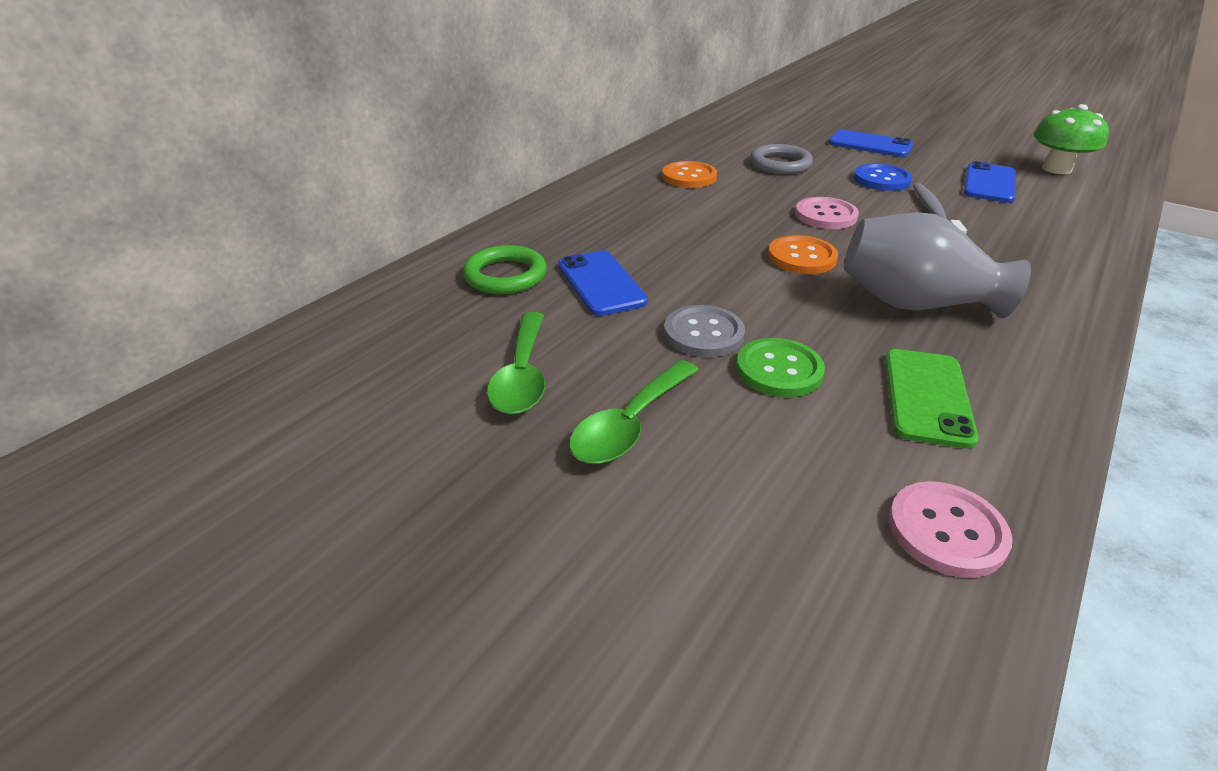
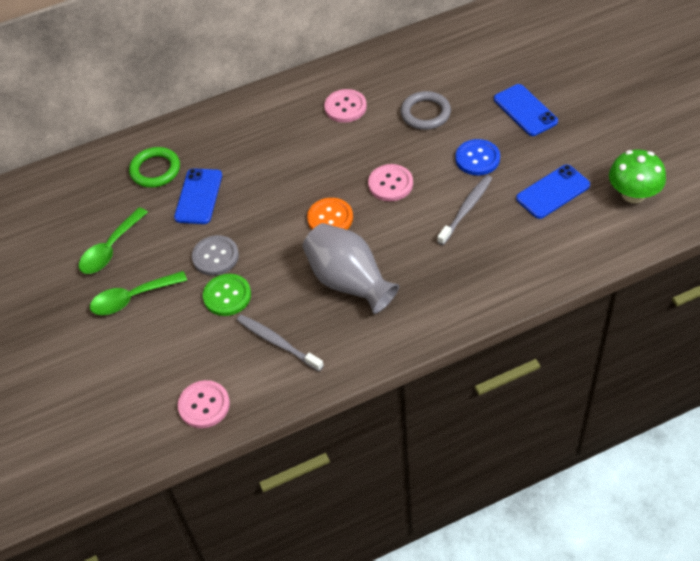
camera: 35 degrees right, 15 degrees up
orange button [662,161,717,188] -> pink button [324,89,367,123]
green phone [885,349,979,449] -> grey toothbrush [237,315,324,371]

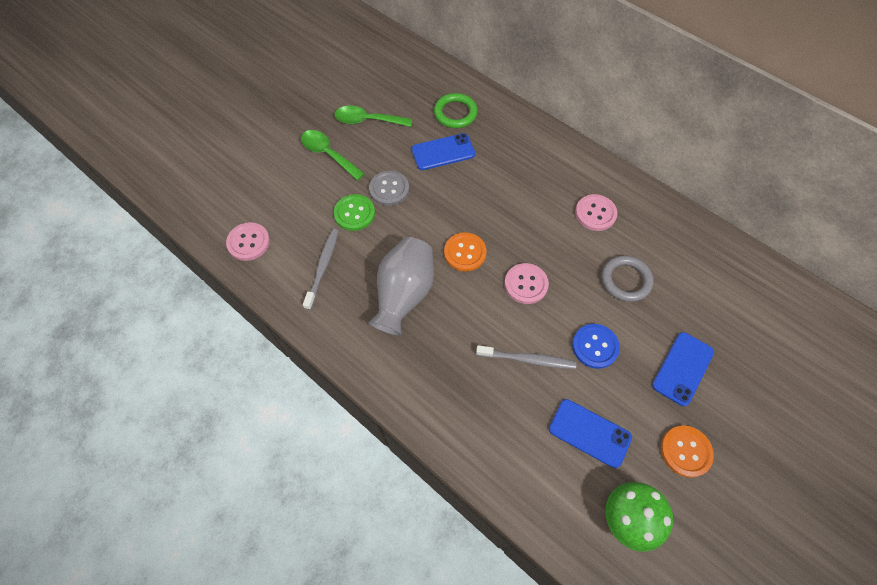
camera: 60 degrees right, 10 degrees up
none -> orange button [661,425,714,478]

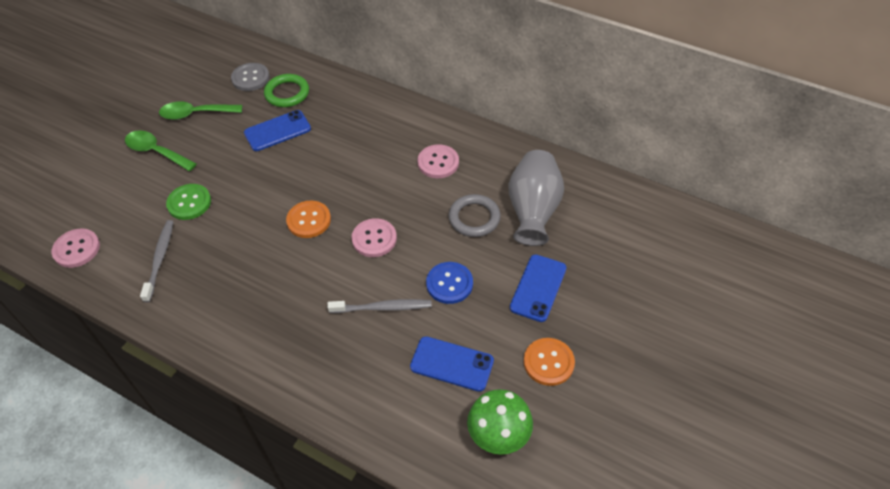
camera: 10 degrees left, 10 degrees down
grey vase [368,237,434,336] -> grey vase moved to [508,150,564,246]
grey button [369,171,409,206] -> grey button moved to [231,63,270,91]

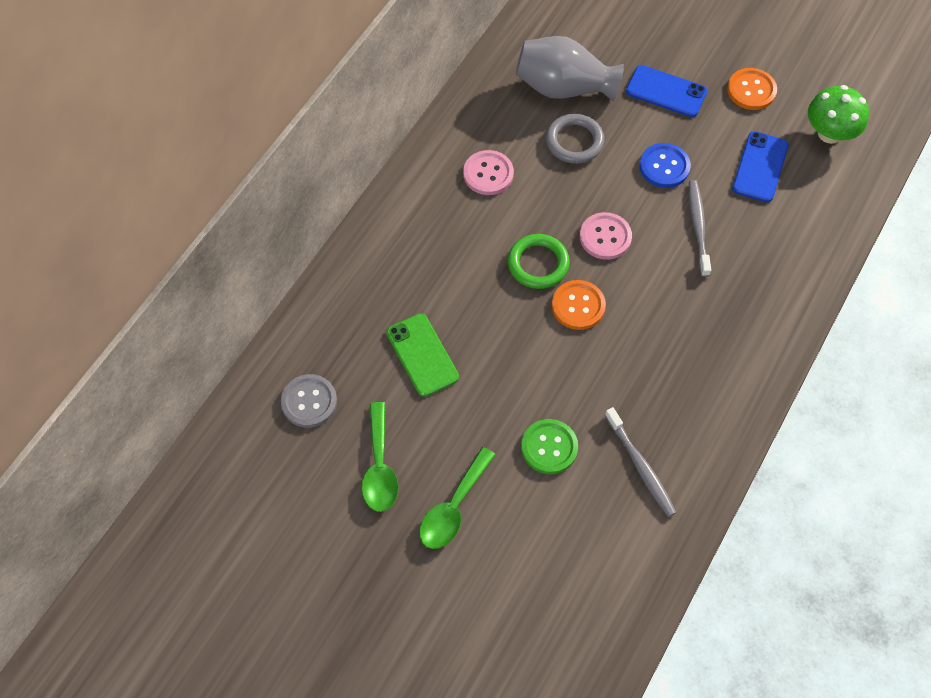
camera: 90 degrees left, 10 degrees up
pink button [52,228,100,268] -> none
grey toothbrush [140,220,174,302] -> grey toothbrush turned 120 degrees counterclockwise [605,407,677,517]
blue phone [244,110,311,151] -> green phone [386,314,459,397]
green ring [264,74,309,107] -> green ring moved to [508,234,570,289]

